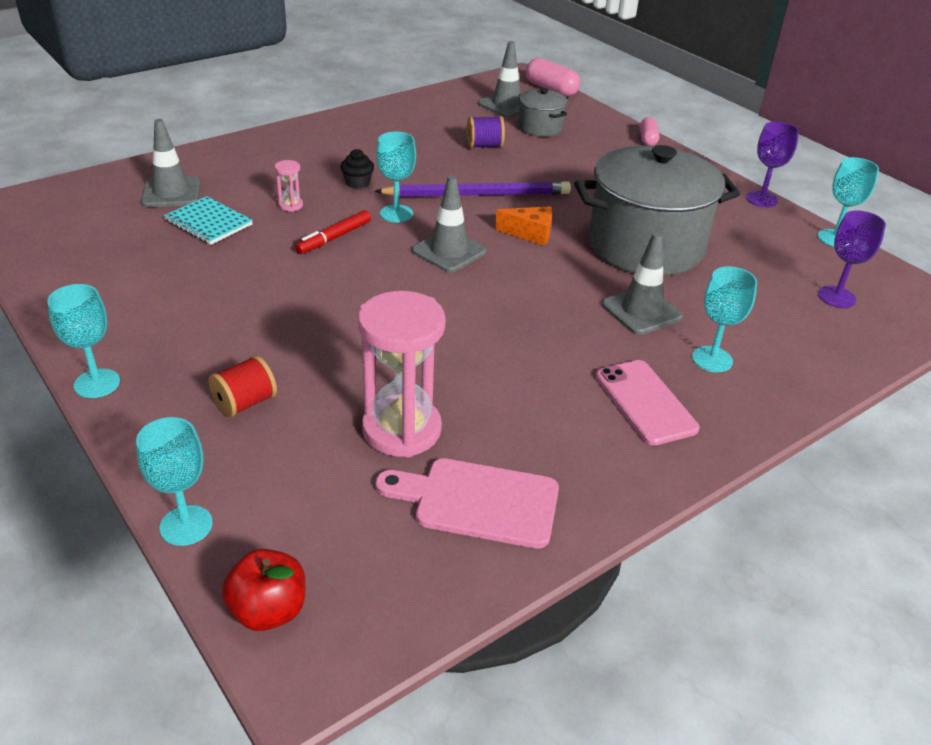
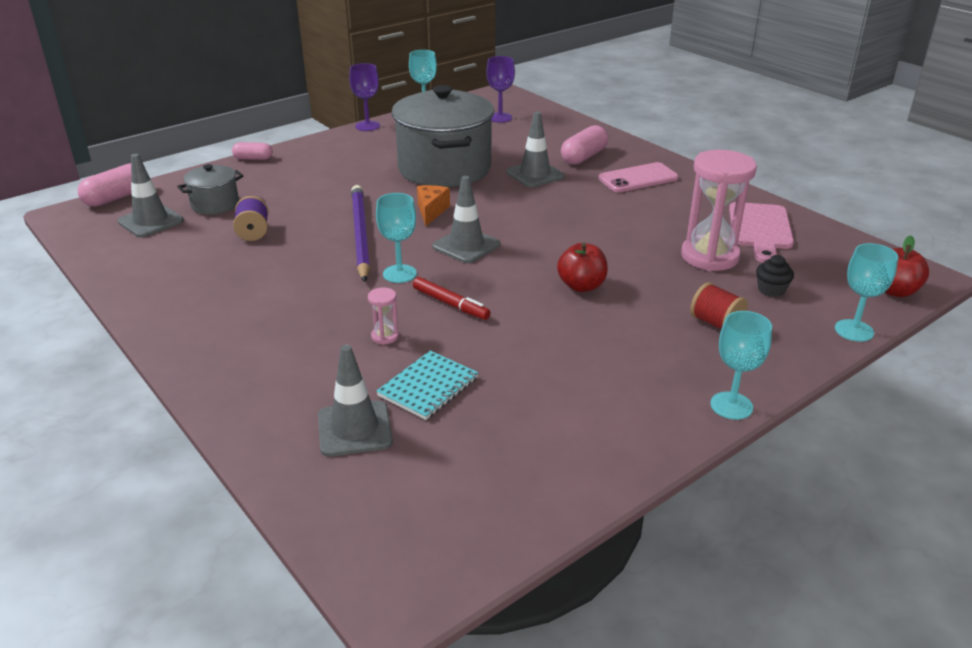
camera: 90 degrees left, 5 degrees down
black cupcake [340,149,374,189] -> black cupcake moved to [756,255,794,297]
turquoise goblet [692,266,757,372] -> pink capsule [561,125,608,165]
none -> red apple [557,243,608,292]

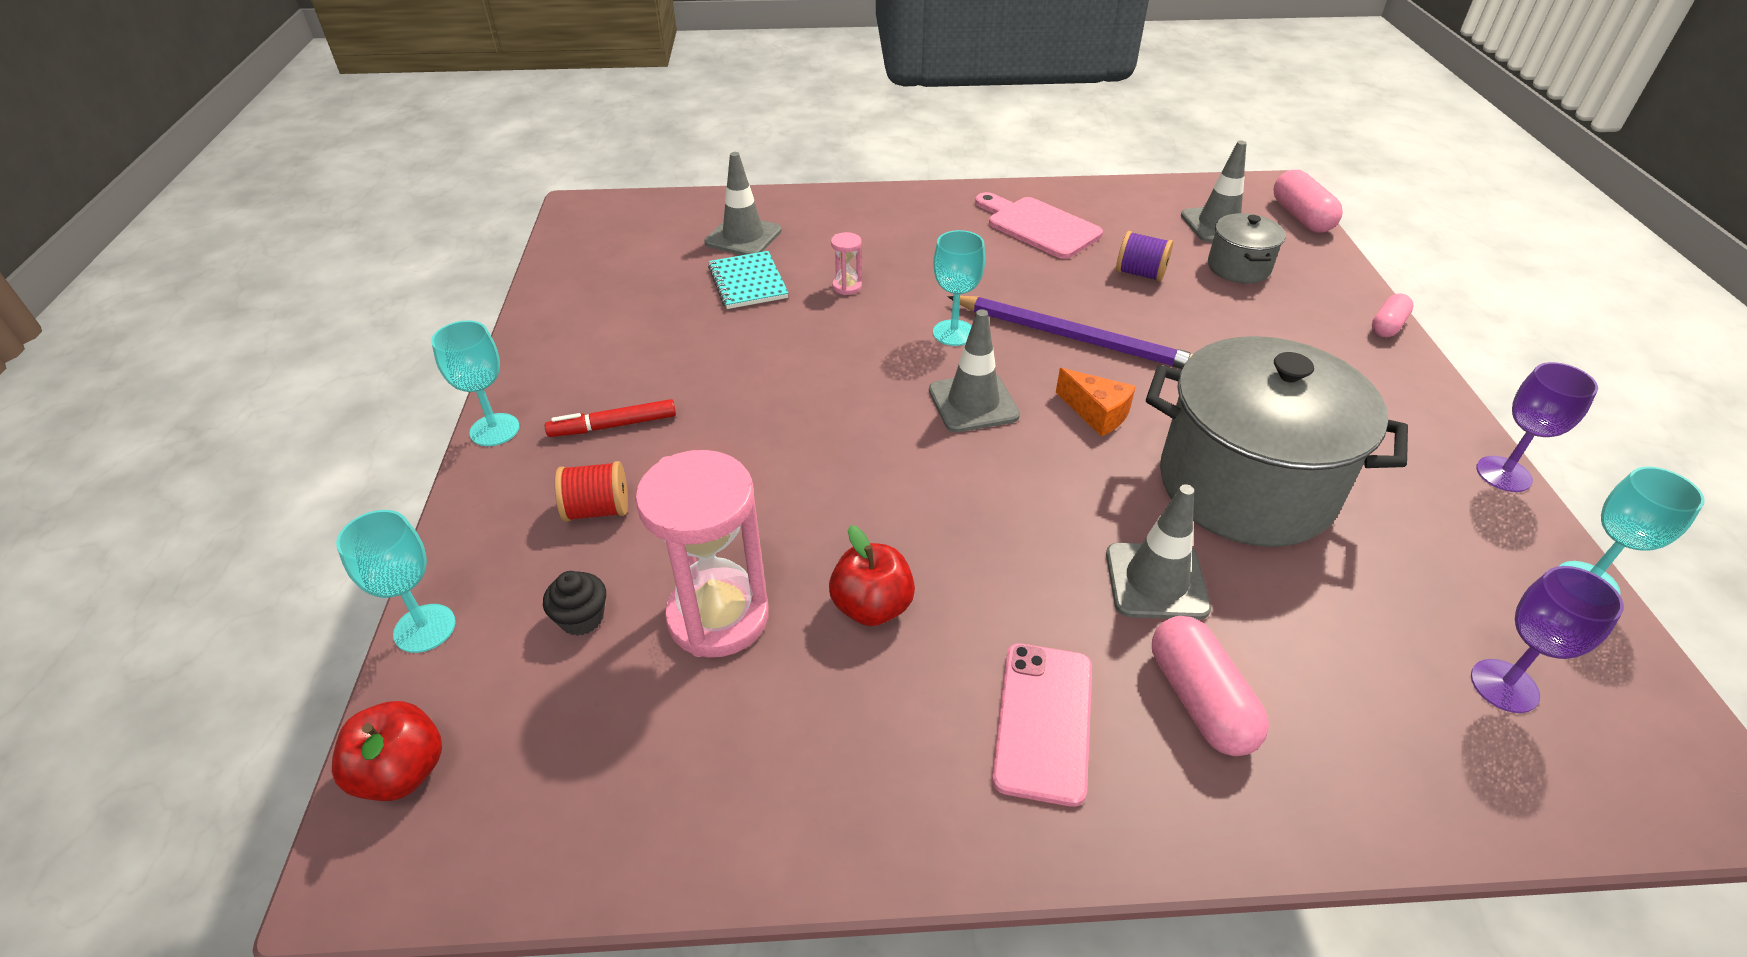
camera: 125 degrees right, 10 degrees up
red marker [413,277,491,320] -> red marker moved to [545,399,676,437]
red apple [557,243,608,292] -> red apple moved to [829,525,915,626]
pink cutting board [729,202,794,263] -> pink cutting board moved to [975,192,1103,259]

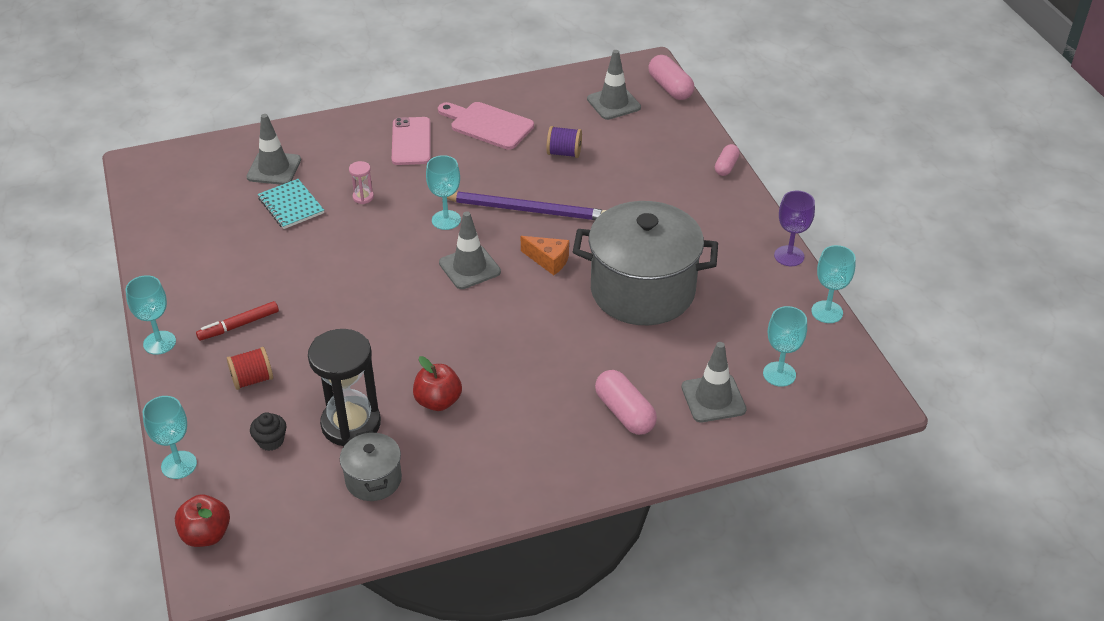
camera: 15 degrees left, 0 degrees up
pink hourglass [635,450,769,658] -> black hourglass [308,329,381,446]
pink phone [992,644,1092,807] -> pink phone moved to [392,117,430,165]
grey traffic cone [1106,484,1211,620] -> grey traffic cone moved to [682,342,746,422]
grey pot [1208,213,1286,283] -> grey pot moved to [340,430,402,501]
purple goblet [1471,566,1624,713] -> turquoise goblet [763,306,807,387]

